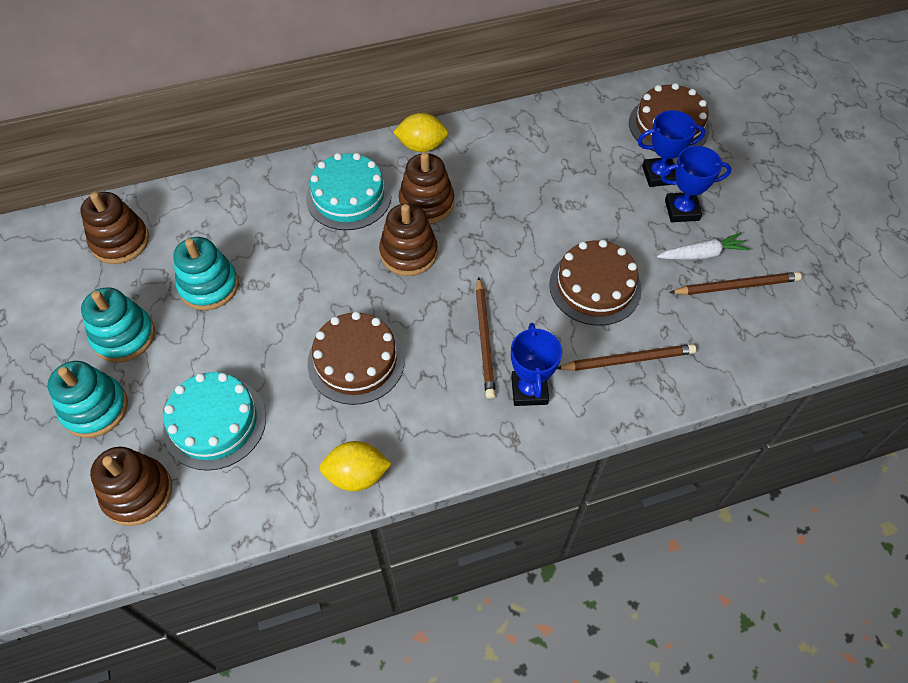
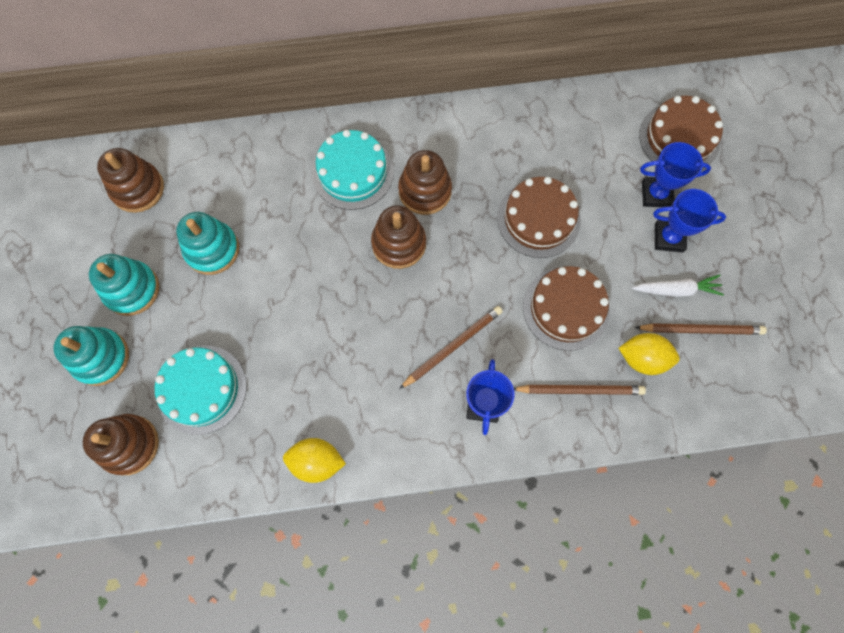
camera: 10 degrees right, 15 degrees up
brown cake [308,311,405,405] -> brown cake moved to [497,177,581,258]
yellow lemon [393,113,448,152] -> yellow lemon moved to [619,333,680,375]
brown pencil [476,277,496,399] -> brown pencil turned 135 degrees counterclockwise [399,306,503,389]

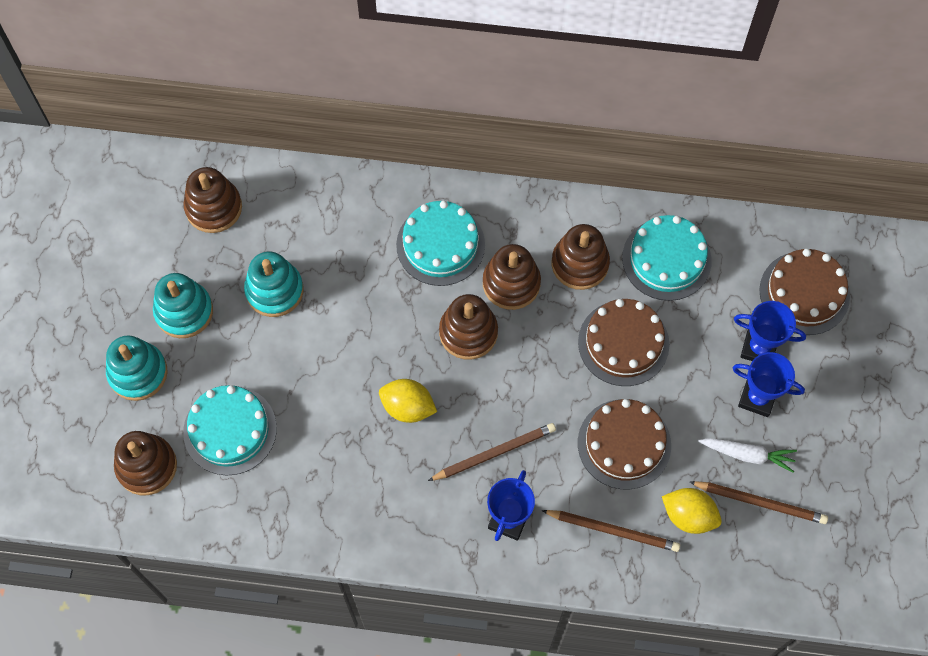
camera: 15 degrees right, 5 degrees down
yellow lemon [283,438,346,483] -> yellow lemon moved to [379,379,437,423]
none -> brown stacking toy [551,224,610,290]
none -> turquoise cake [622,215,712,301]

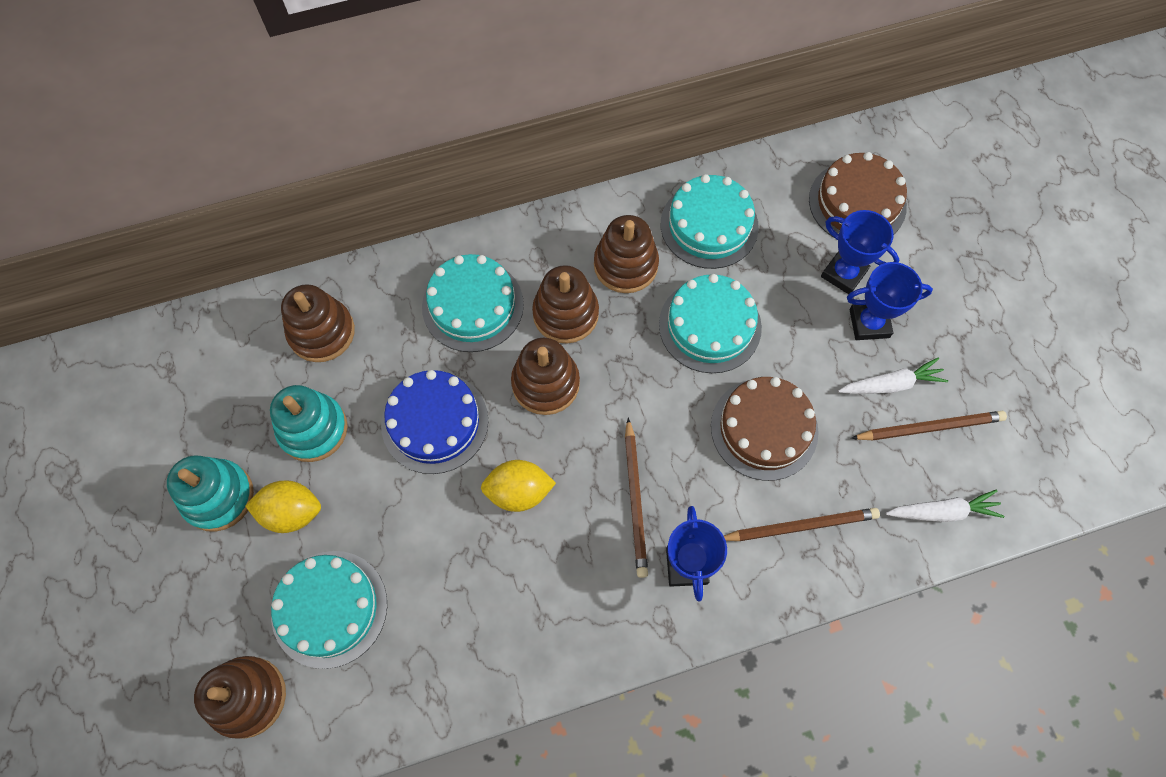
camera: 25 degrees left, 0 degrees up
turquoise stacking toy [106,335,168,401] -> none
brown stacking toy [184,167,242,233] -> brown stacking toy moved to [281,284,355,362]
brown pencil [428,423,556,481] -> brown pencil turned 135 degrees clockwise [625,417,648,578]
brown cake [578,299,669,386] -> turquoise cake [659,274,762,373]
yellow lemon [662,488,722,534] -> yellow lemon moved to [245,480,321,533]
blue trophy [734,301,806,361] -> blue trophy turned 45 degrees clockwise [821,210,899,294]
none -> blue cake [381,370,488,474]
none -> white carrot [886,490,1004,522]

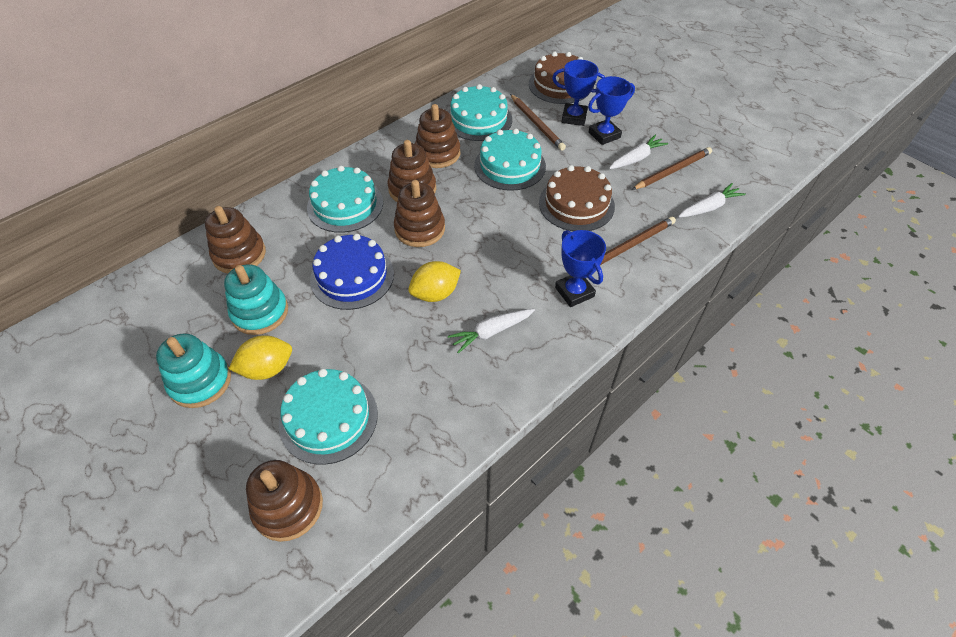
camera: 25 degrees left, 15 degrees down
brown pencil [625,417,648,578] -> brown pencil moved to [510,94,566,151]
none -> white carrot [448,309,535,354]

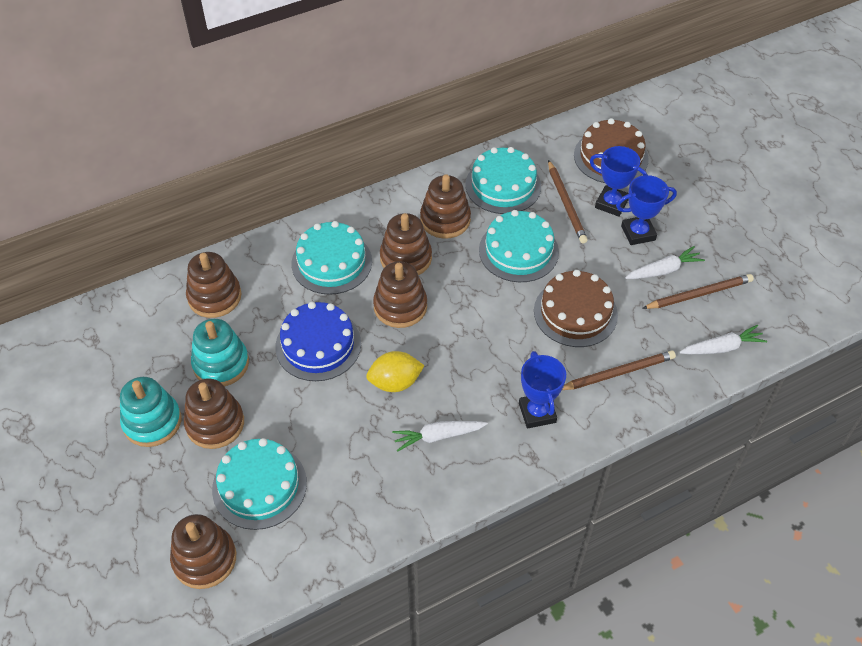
camera: 15 degrees right, 0 degrees up
yellow lemon [229,335,292,380] -> brown stacking toy [184,378,244,449]

